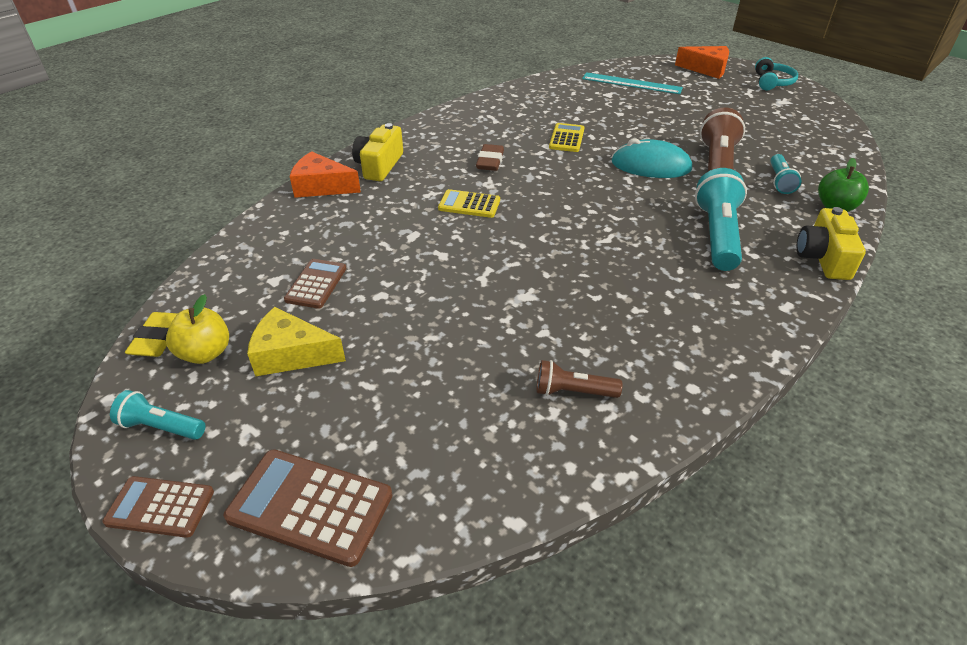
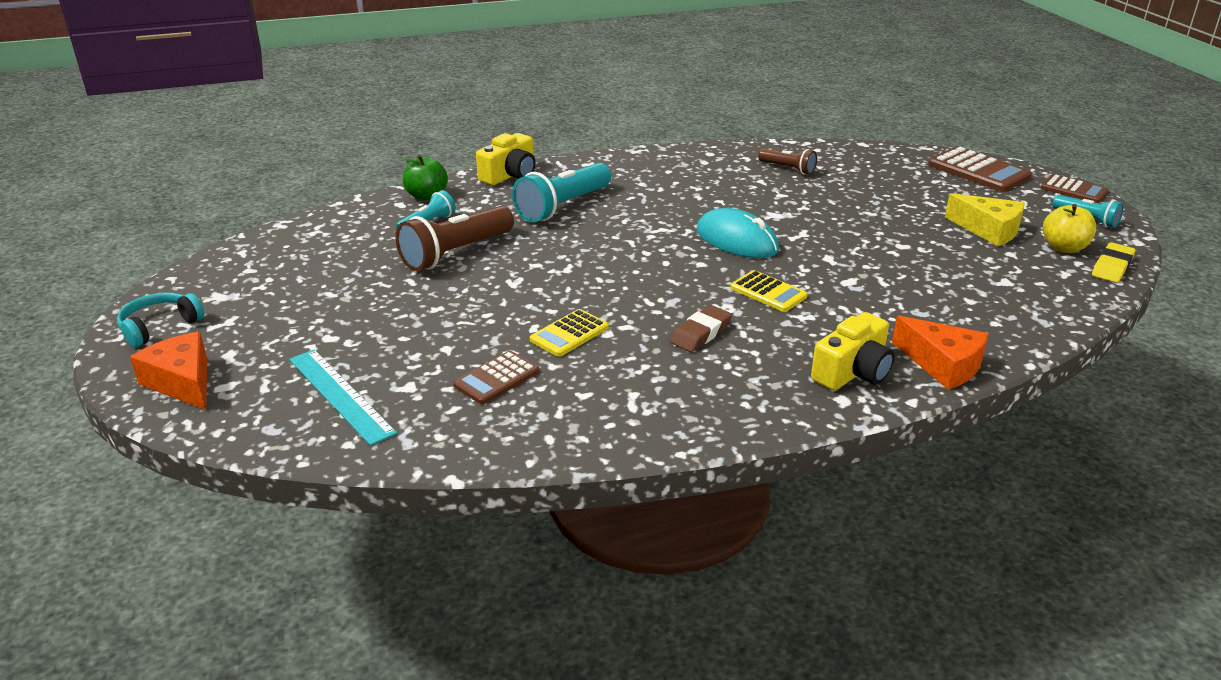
camera: 150 degrees left, 10 degrees down
brown calculator [284,259,346,309] -> brown calculator moved to [453,351,539,404]
turquoise mouse [611,138,692,178] -> turquoise mouse moved to [697,208,779,258]

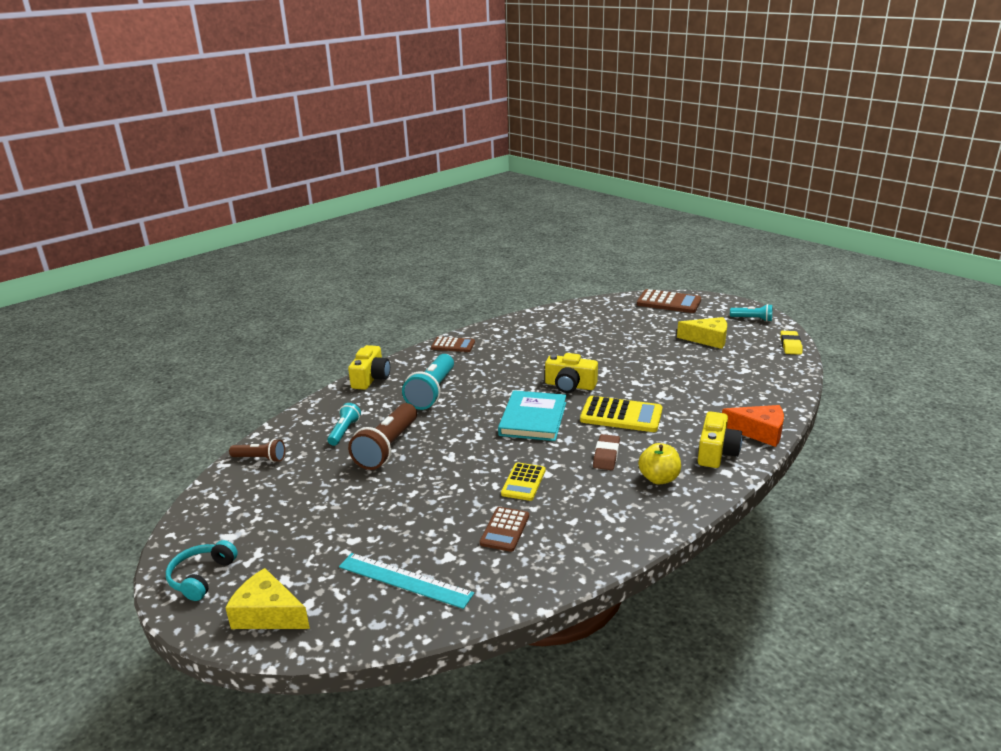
camera: 25 degrees left, 5 degrees down
orange cheese [130,331,207,410] -> yellow cheese [225,568,310,629]
green apple [403,155,448,200] -> none
turquoise mouse [697,208,779,258] -> yellow camera [545,353,598,393]
yellow calculator [730,270,808,312] -> yellow calculator [580,396,662,432], size x1.59
brown flashlight [758,148,817,174] -> brown flashlight moved to [229,439,285,462]
brown calculator [1041,174,1109,203] -> brown calculator moved to [431,337,475,352]
yellow apple [1043,204,1096,253] -> yellow apple moved to [638,443,681,484]
none -> turquoise book [498,390,566,441]

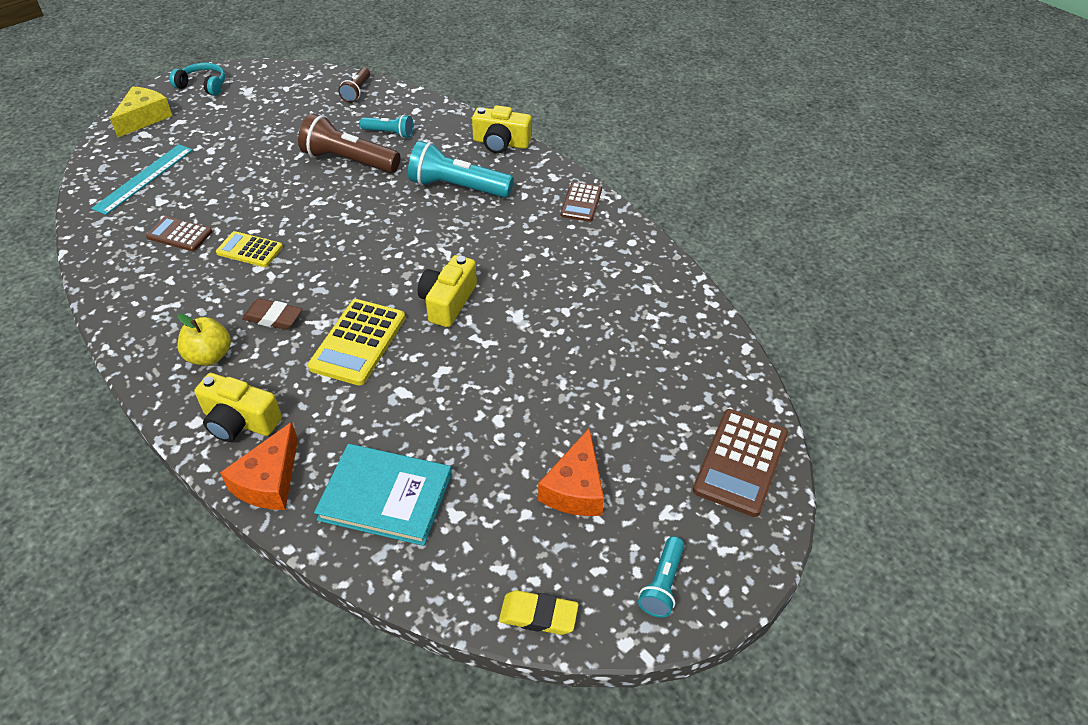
camera: 90 degrees right, 20 degrees up
turquoise book [498,390,566,441] -> turquoise book moved to [314,444,452,546]
yellow cheese [677,317,727,349] -> orange cheese [538,428,604,516]

